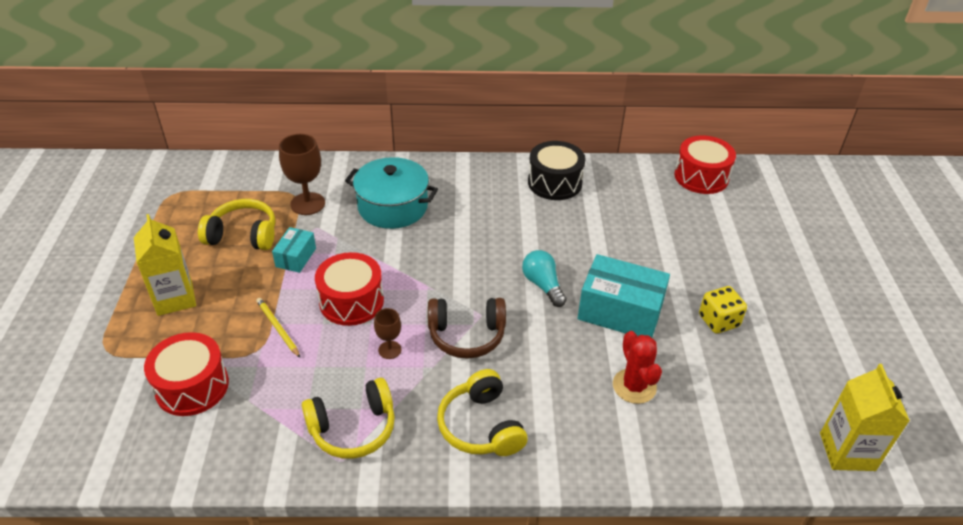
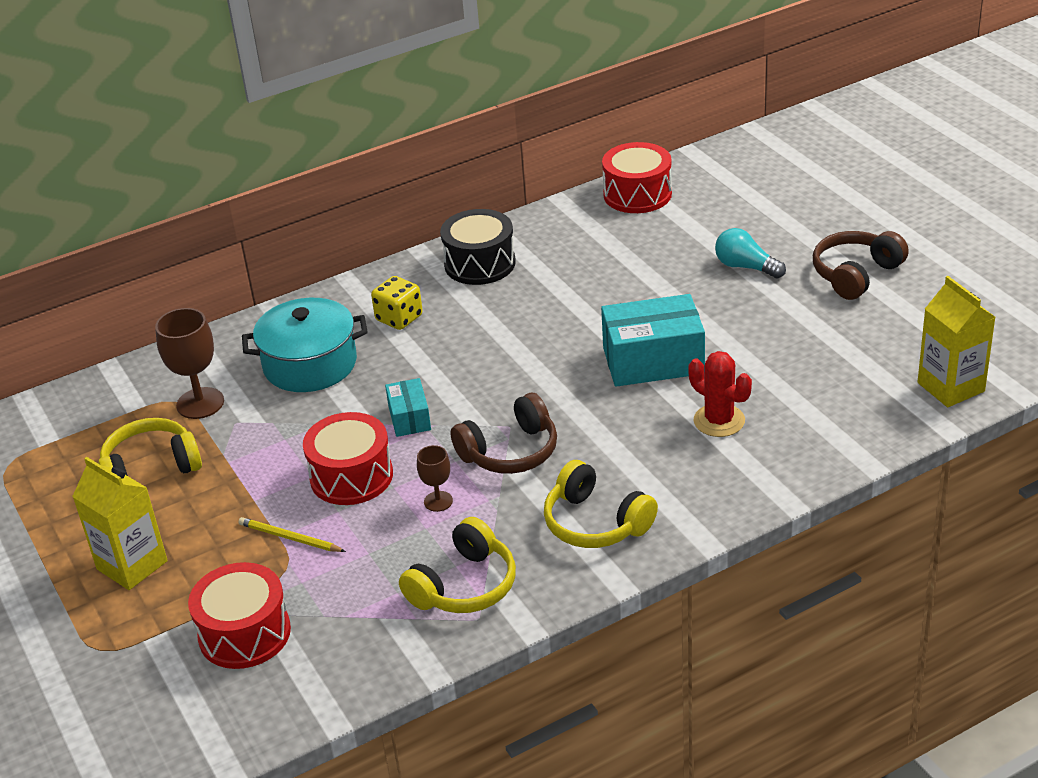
camera: 25 degrees left, 5 degrees down
turquoise box [272,227,316,273] -> turquoise box moved to [385,378,431,437]
turquoise light bulb [522,250,567,307] -> turquoise light bulb moved to [715,228,786,278]
yellow dice [699,286,747,334] -> yellow dice moved to [371,276,423,330]
none -> brown headphones [813,231,909,300]

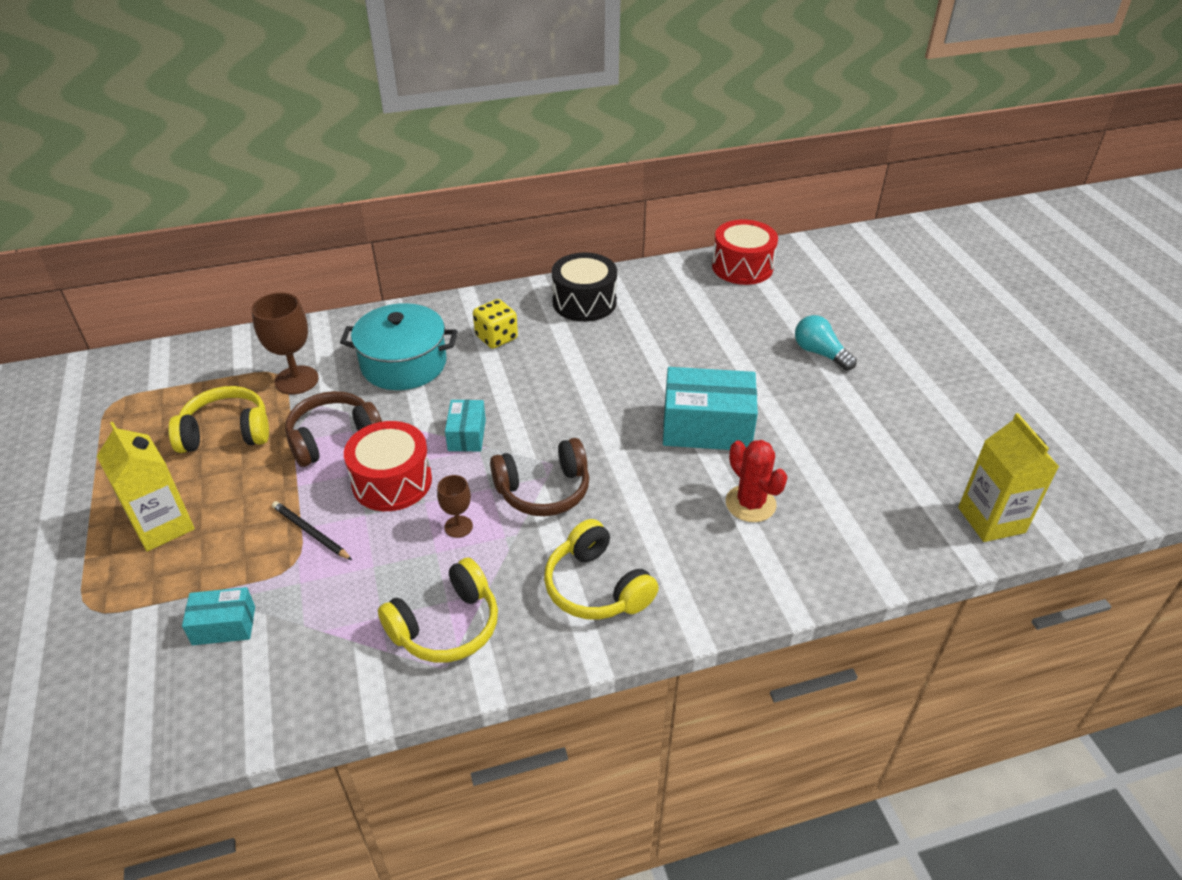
camera: 10 degrees right, 5 degrees up
red drum [188,562,291,669] -> turquoise box [182,587,255,645]
yellow pencil [238,517,346,552] -> black pencil [272,501,352,560]
brown headphones [813,231,909,300] -> brown headphones moved to [285,391,382,467]

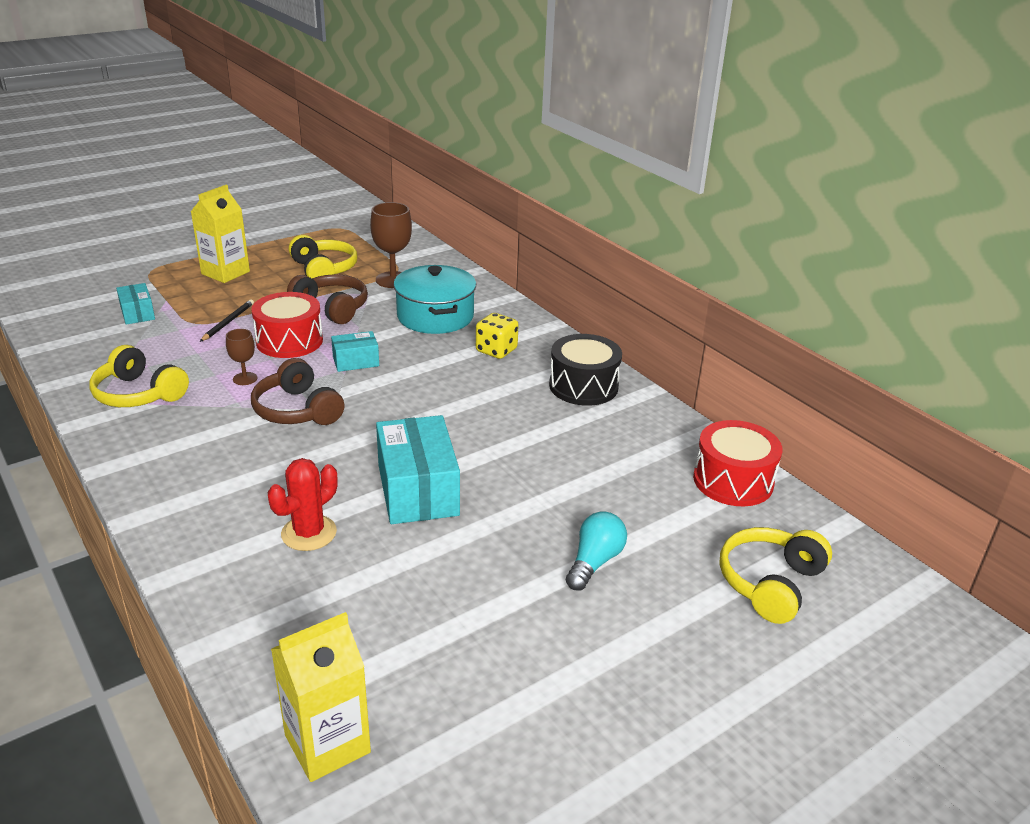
camera: 70 degrees right, 10 degrees down
yellow headphones [544,519,659,620] -> yellow headphones moved to [720,527,832,624]

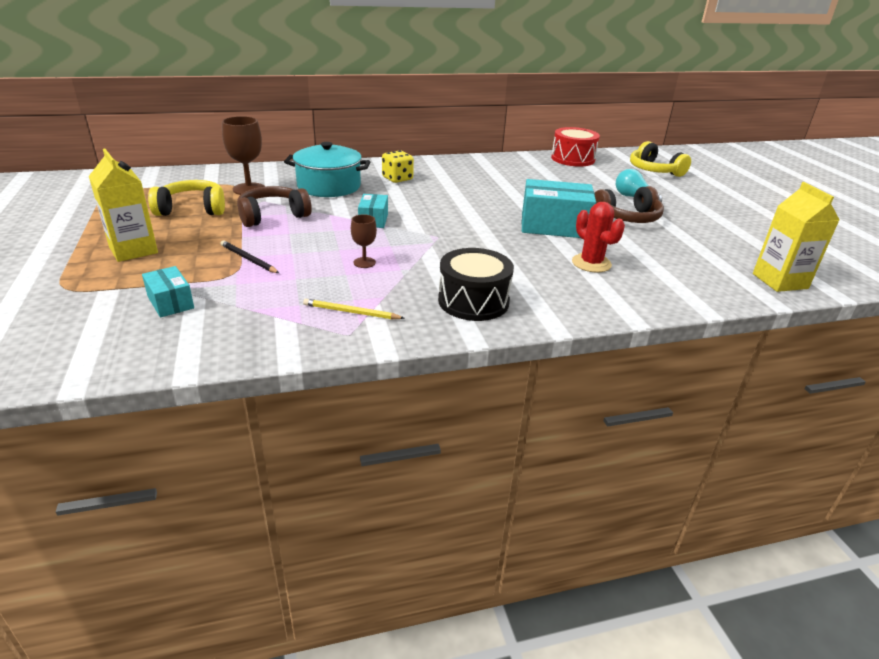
camera: 70 degrees left, 0 degrees up
yellow headphones [89,345,189,407] -> yellow pencil [303,299,404,319]
turquoise box [116,283,155,325] -> turquoise box turned 60 degrees clockwise [142,266,194,318]
red drum [251,292,323,358] -> none
brown headphones [251,358,344,425] -> brown headphones moved to [595,186,664,223]
black drum [549,334,622,406] -> black drum moved to [438,248,514,321]

